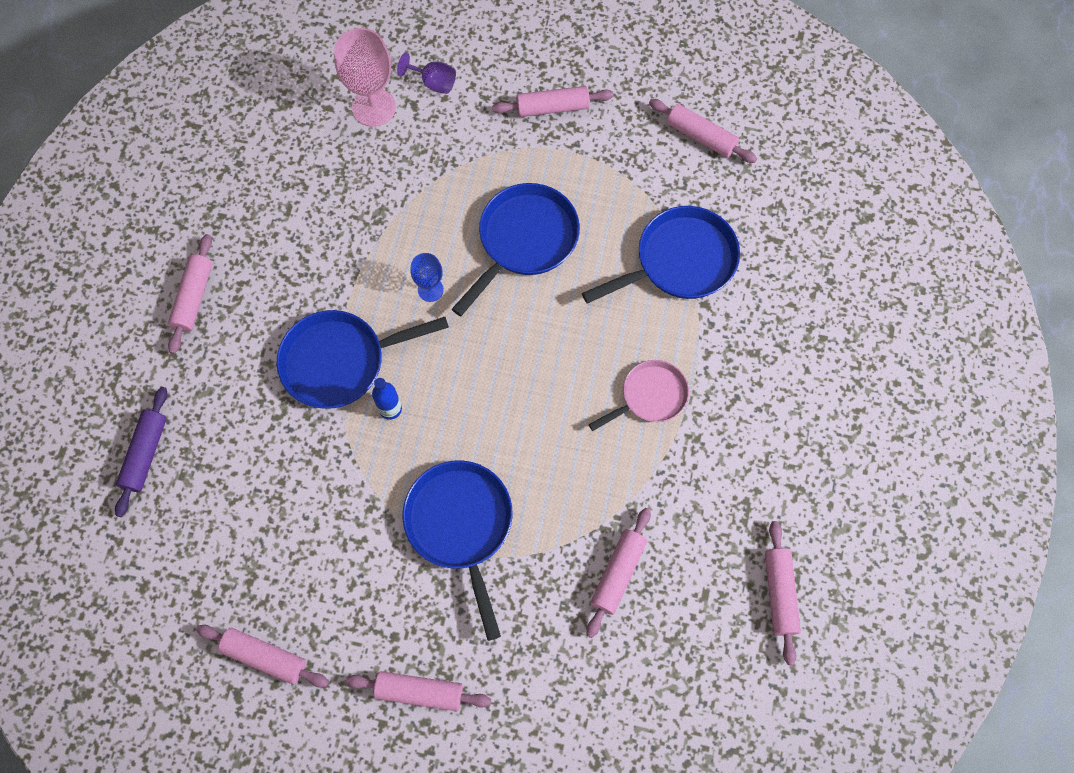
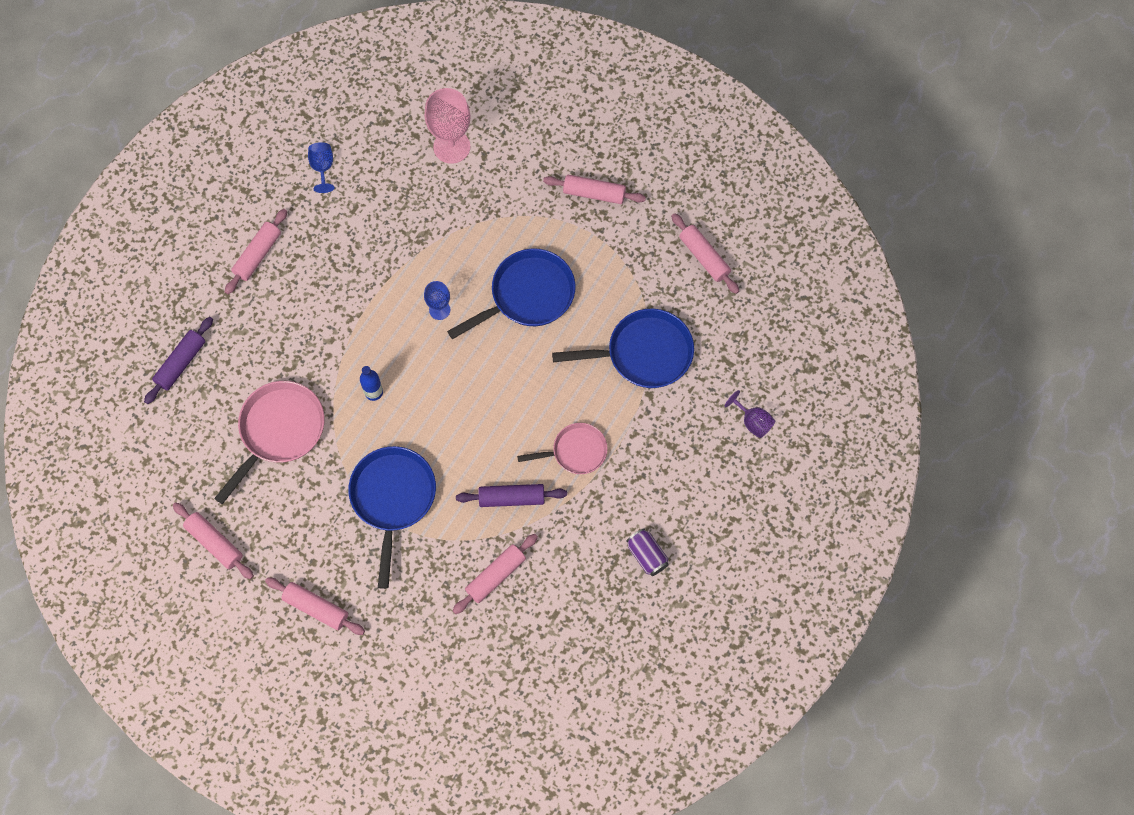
camera: 20 degrees right, 0 degrees up
blue pan [277,310,449,409] -> none
purple goblet [397,52,456,94] -> purple goblet moved to [724,390,775,438]
pink rolling pin [765,521,801,665] -> none
none -> pink pan [214,381,325,504]
none -> blue goblet [308,142,335,193]
none -> purple rolling pin [456,484,567,507]
none -> purple can [626,528,669,576]

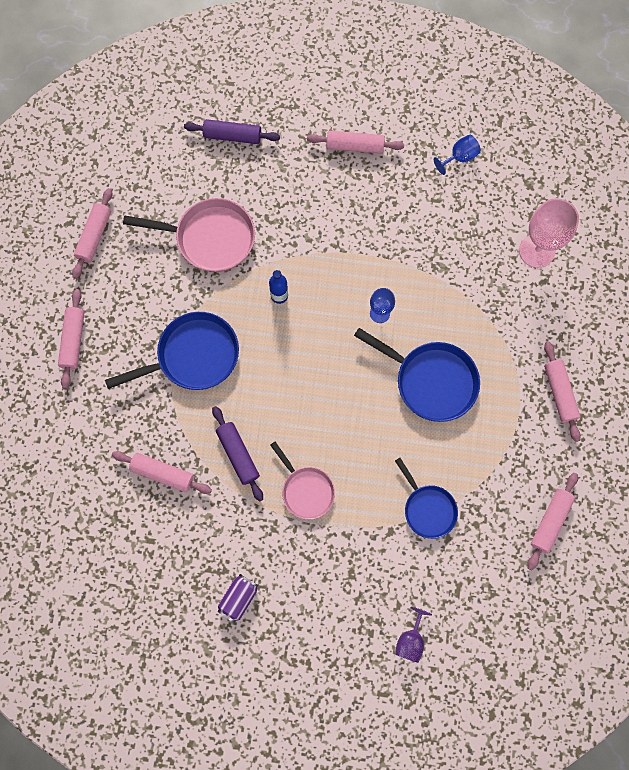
camera: 65 degrees right, 5 degrees up
blue pan [552,309,694,388] -> blue pan [395,458,458,539], size x0.63

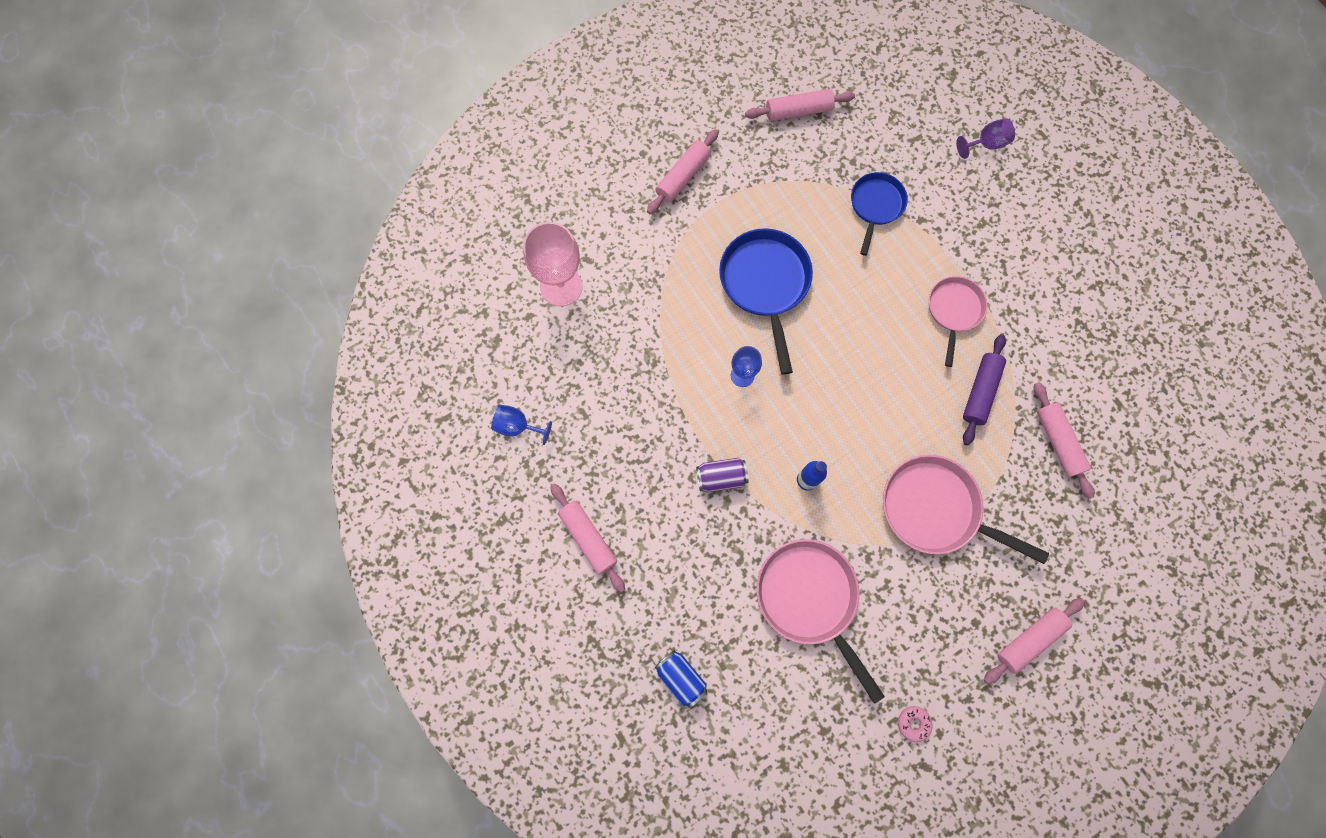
camera: 130 degrees left, 0 degrees up
pink rolling pin [72,188,112,279] -> pink donut [898,706,932,742]
blue pan [105,312,239,390] -> pink pan [883,455,1049,564]
purple rolling pin [184,119,280,144] -> blue can [655,650,708,708]
purple can [218,574,258,623] -> purple can moved to [696,458,749,492]

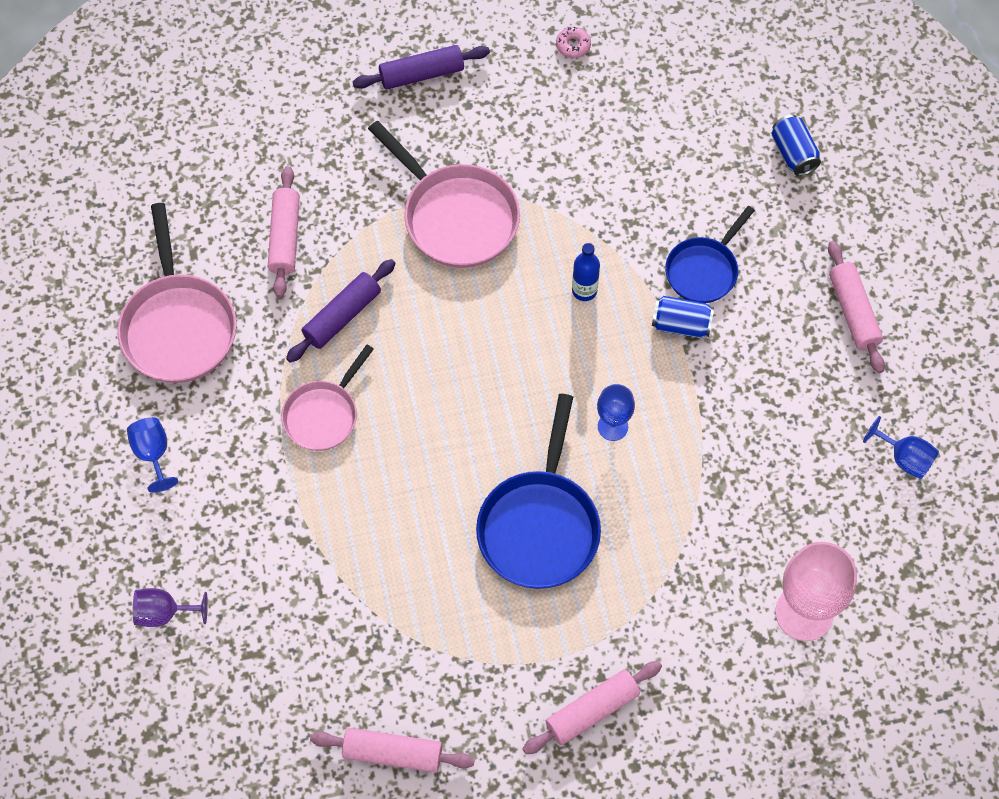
camera: 160 degrees left, 10 degrees down
purple can [696,458,749,492] -> blue can [652,296,714,338]
pink pan [756,539,885,704] -> pink pan moved to [117,203,237,383]
blue pan [851,172,908,256] -> blue pan moved to [665,206,755,303]
pink rolling pin [984,598,1085,684] -> purple rolling pin [352,45,490,89]
none -> blue goblet [127,417,178,493]

